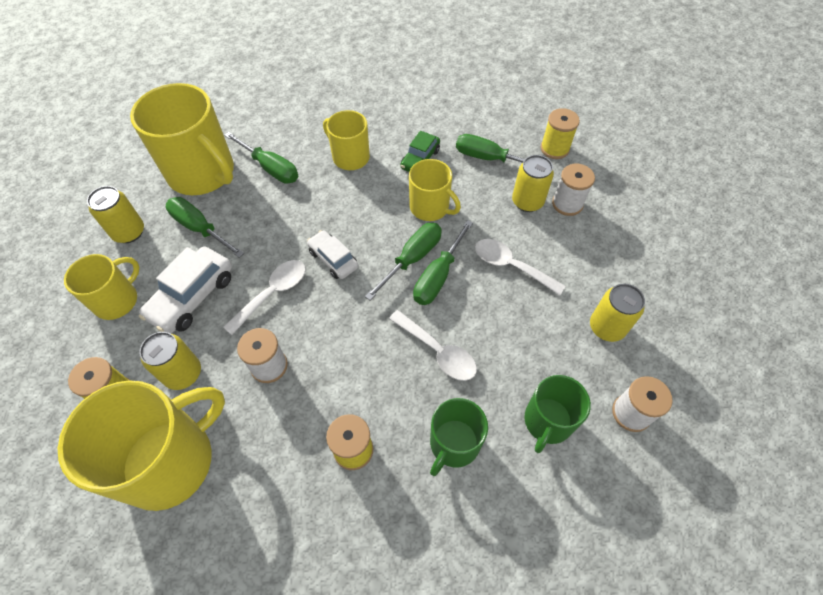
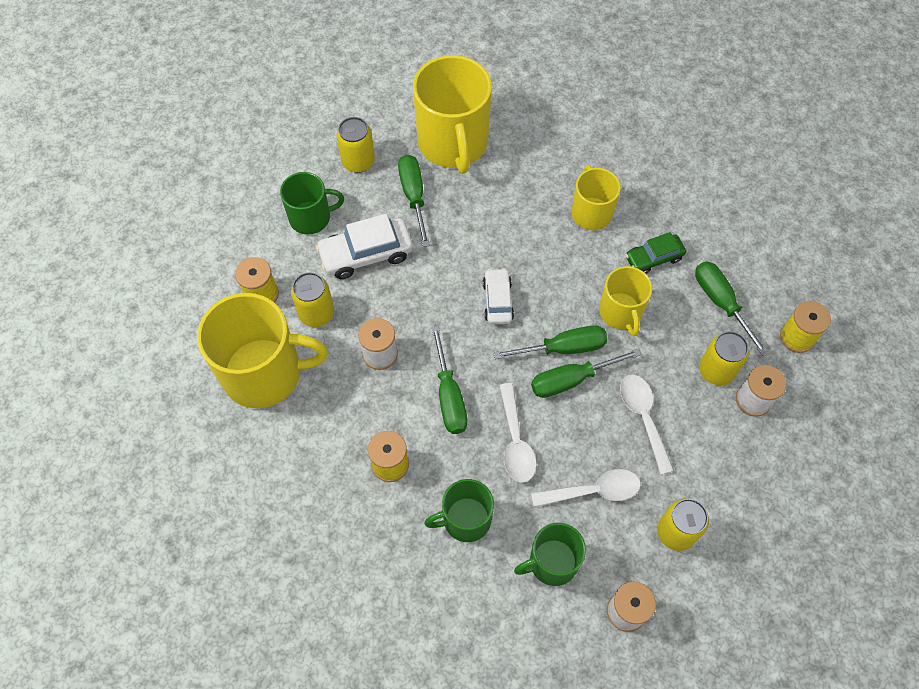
camera: 40 degrees right, 5 degrees up
yellow mug [64,254,139,320] -> green mug [280,172,344,235]
white spoon [223,260,306,335] -> white spoon moved to [531,469,641,507]
green screwdriver [224,132,298,183] -> green screwdriver moved to [431,326,467,434]

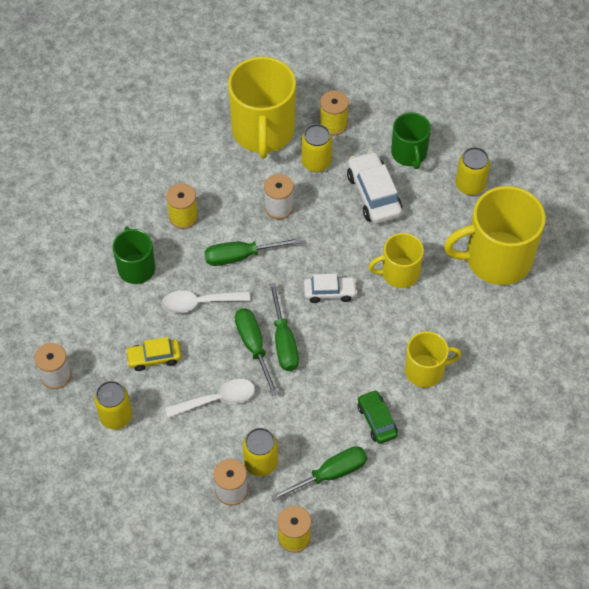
camera: 90 degrees right, 5 degrees down
green screwdriver [398,155,430,247] -> none
green mug [514,523,586,586] -> none
white spoon [531,469,641,507] -> yellow car [125,337,181,371]
yellow mug [599,266,652,336] -> yellow mug moved to [369,233,424,288]

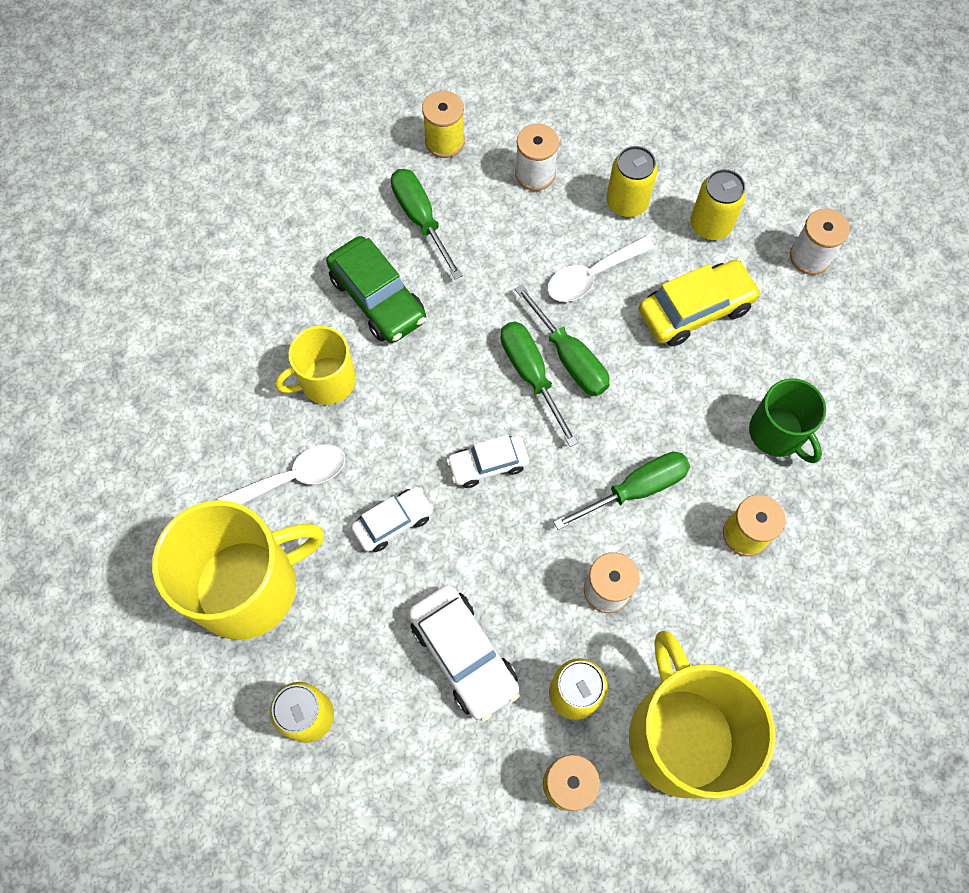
camera: 165 degrees right, 10 degrees up
yellow car [125,337,181,371] -> yellow car [639,260,761,347], size x1.57
white spoon [162,290,250,313] -> white spoon moved to [217,444,345,504]
yellow can [243,428,278,476] -> yellow can moved to [606,146,658,217]
green screwdriver [271,446,367,502] -> green screwdriver turned 105 degrees clockwise [391,169,463,279]
green car [358,390,398,444] -> green car [326,236,426,343], size x1.57
yellow mug [369,233,424,288] -> white car [351,487,434,552]
green mug [391,112,431,169] -> none

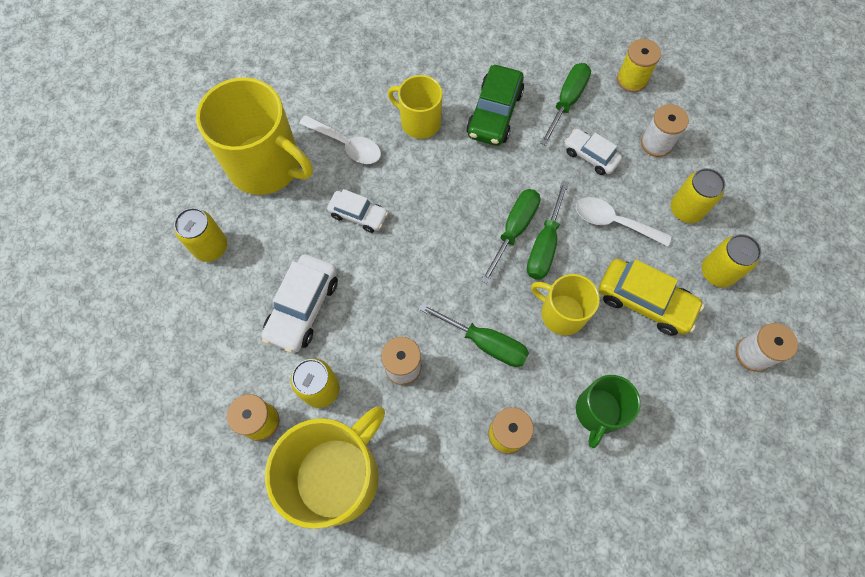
camera: 55 degrees right, 0 degrees up
white car [446,435,529,488] -> white car moved to [564,129,622,175]
none -> yellow mug [531,274,600,335]

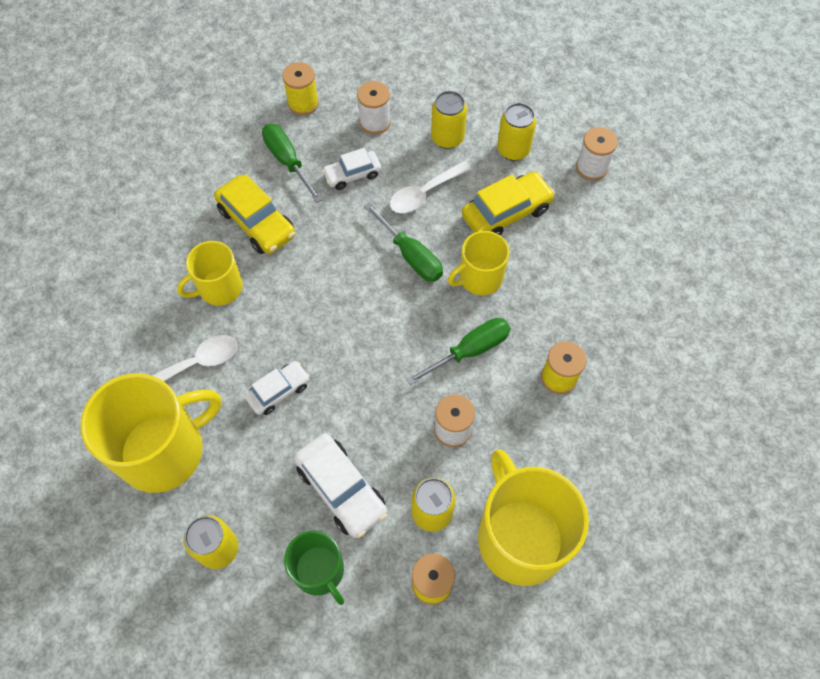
camera: 60 degrees left, 5 degrees down
green car [466,65,524,146] -> yellow car [214,174,296,254]
green screwdriver [480,189,540,284] -> none
green mug [576,375,641,448] -> green mug moved to [284,531,344,605]

